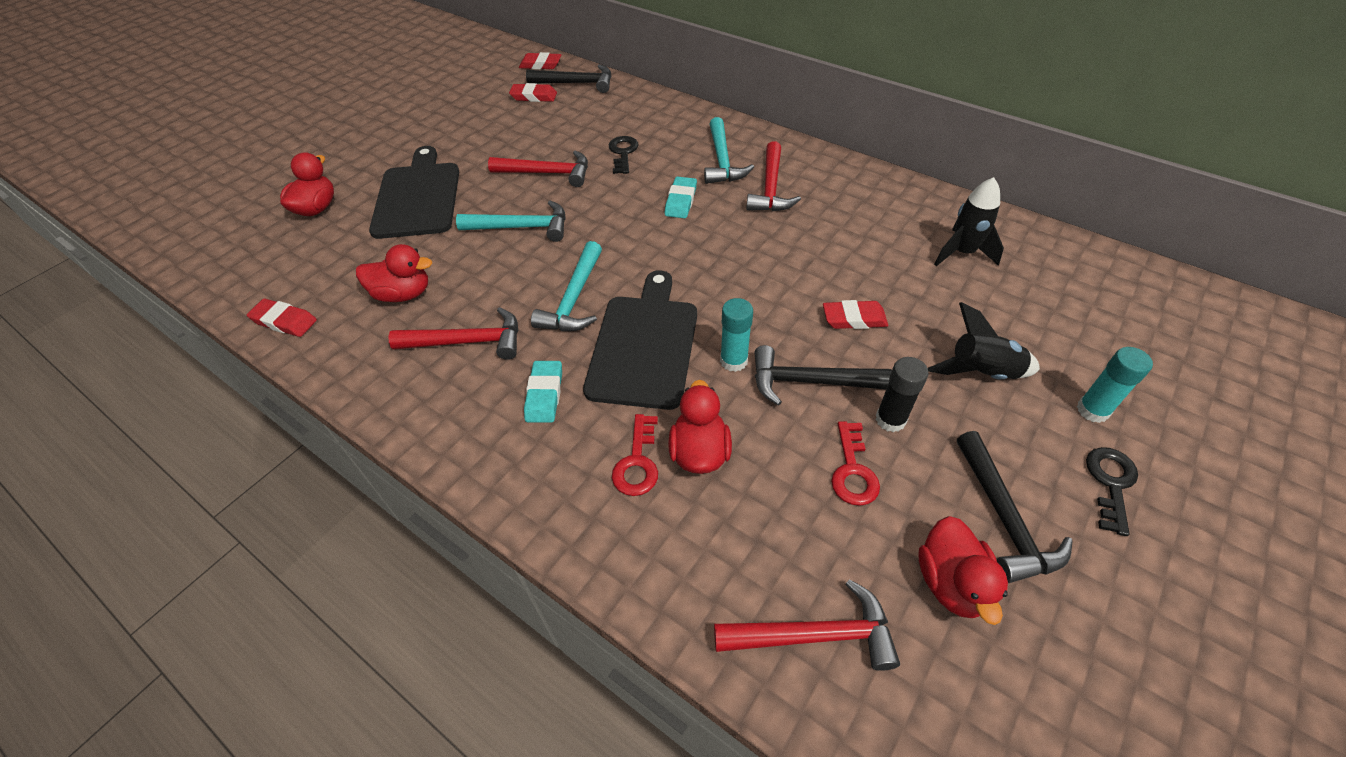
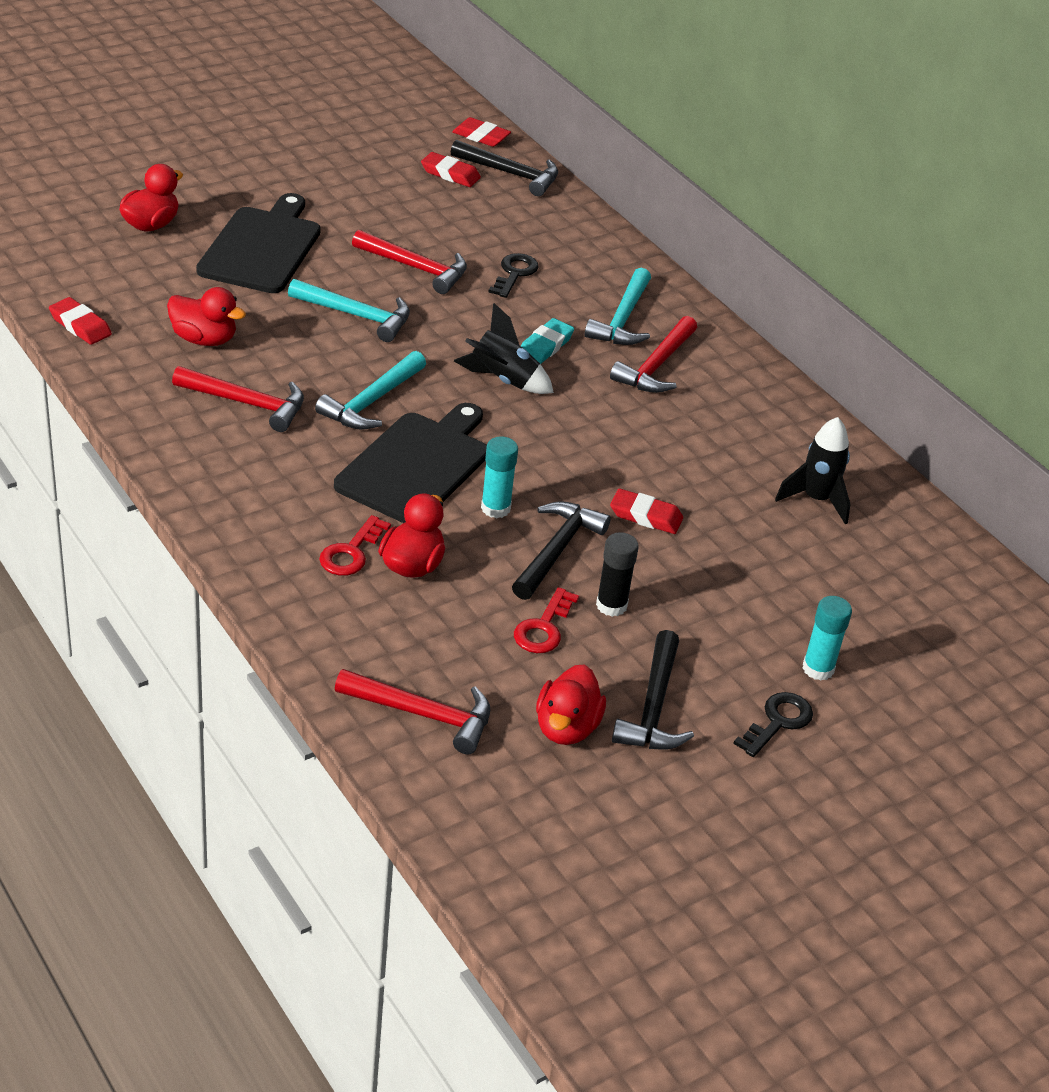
camera: 15 degrees right, 10 degrees down
turquoise eraser [524,361,562,423] -> none
black hammer [754,345,892,406] -> black hammer turned 90 degrees clockwise [512,501,611,600]
black rocket [928,302,1040,379] -> black rocket moved to [454,303,554,394]

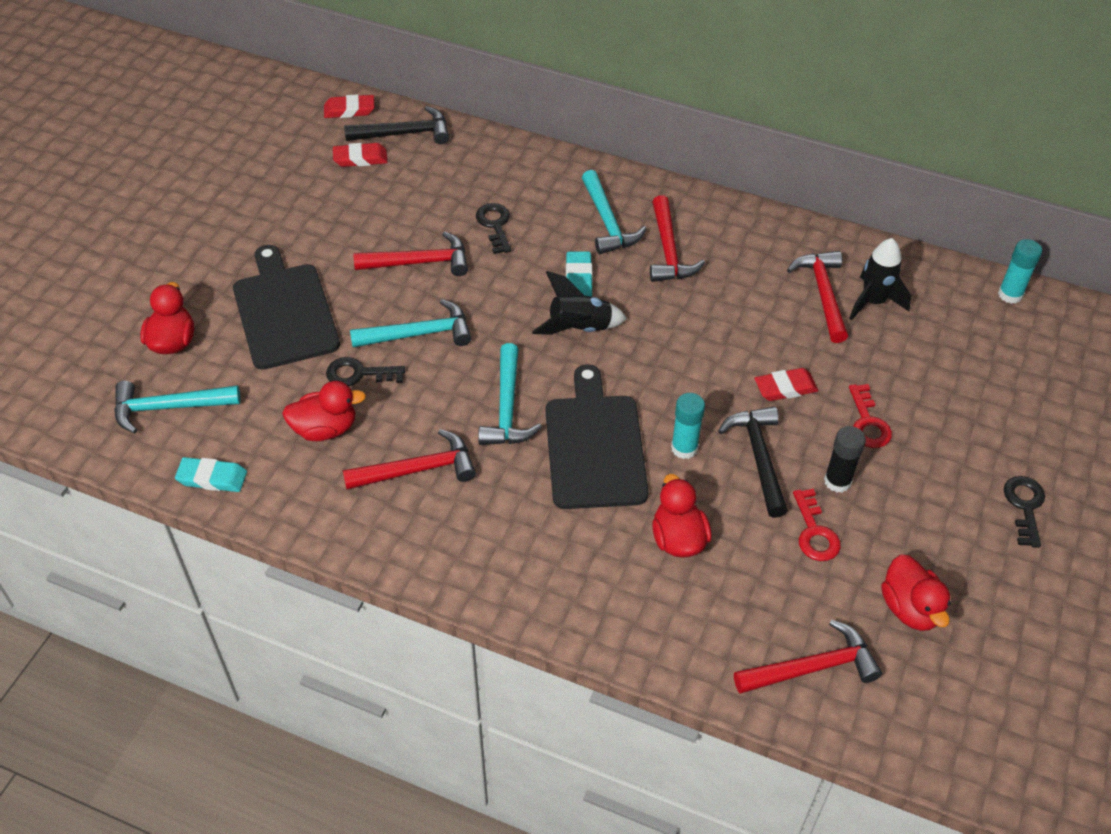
camera: 30 degrees left, 10 degrees up
red eraser [49,297,112,345] -> turquoise eraser [175,457,247,492]
red key [319,515,391,576] -> red key moved to [849,384,892,448]
black hammer [612,630,694,750] -> none
turquoise glue stick [802,596,852,681] -> turquoise glue stick moved to [998,239,1042,304]
none -> turquoise hammer [114,381,240,434]
none -> black key [326,357,405,386]
none -> red hammer [787,251,848,343]

